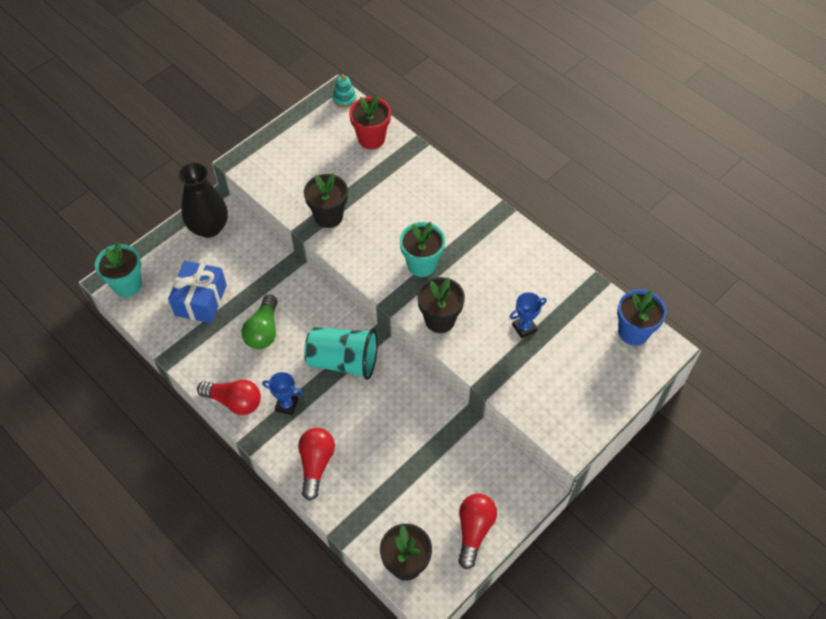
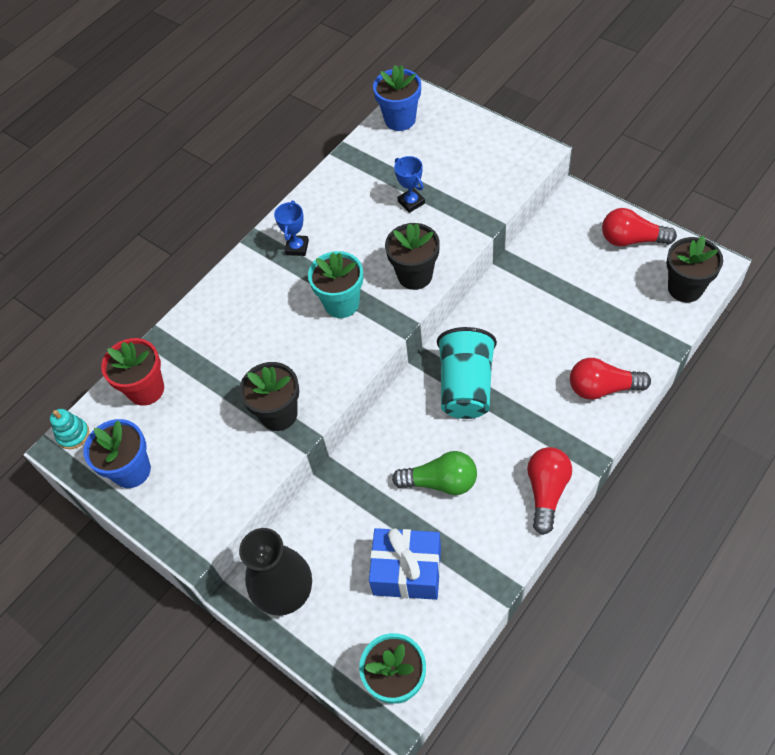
camera: 90 degrees left, 0 degrees up
blue trophy [262,372,303,415] -> blue trophy moved to [274,200,309,256]
none -> blue flower pot [84,419,151,488]

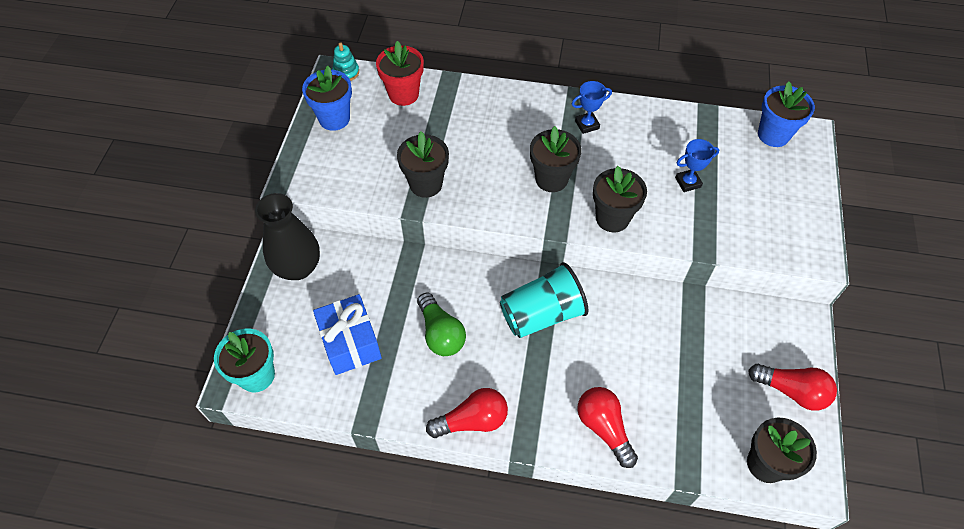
camera: 55 degrees right, 0 degrees up
turquoise flower pot [308,251,363,318] -> black flower pot [530,126,581,192]
blue trophy [394,156,425,213] -> blue trophy turned 45 degrees clockwise [675,139,719,192]
red light bulb [602,208,677,247] -> red light bulb turned 135 degrees clockwise [748,364,837,411]

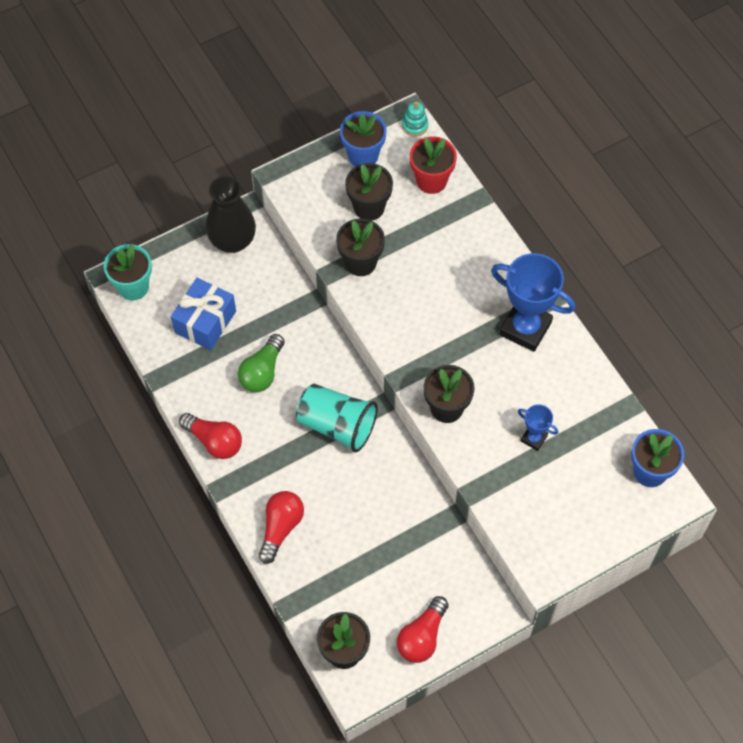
camera: 50 degrees right, 5 degrees up
black flower pot [530,126,581,192] -> black flower pot moved to [345,163,393,221]
blue trophy [572,81,612,134] -> blue trophy [491,253,575,352], size x2.04
red light bulb [748,364,837,411] -> red light bulb turned 45 degrees clockwise [397,596,449,663]

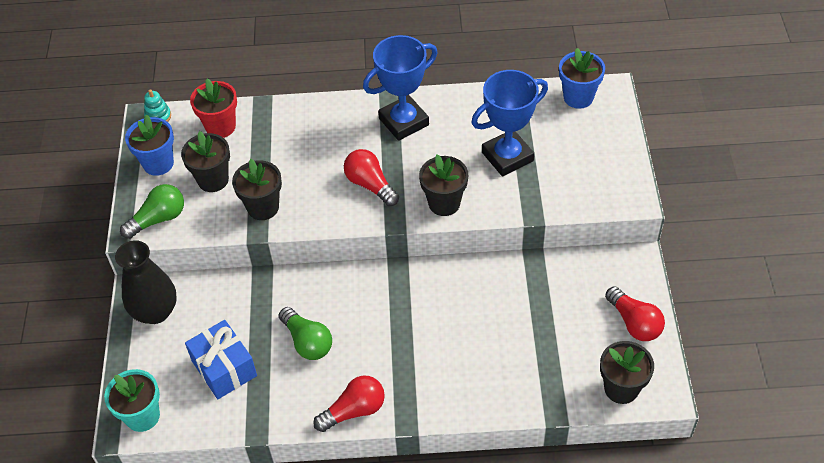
camera: 60 degrees left, 10 degrees down
red light bulb [258,491,304,564] -> red light bulb moved to [344,149,399,206]
turquoise cup [296,384,378,452] -> none
blue trophy [518,404,558,451] -> blue trophy [471,70,548,177], size x2.04
none -> green light bulb [120,184,184,239]

